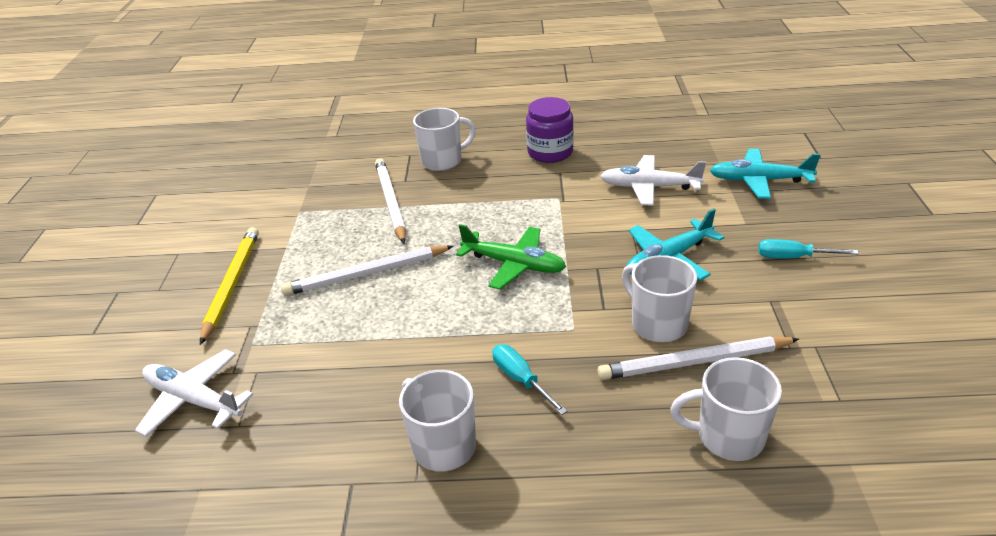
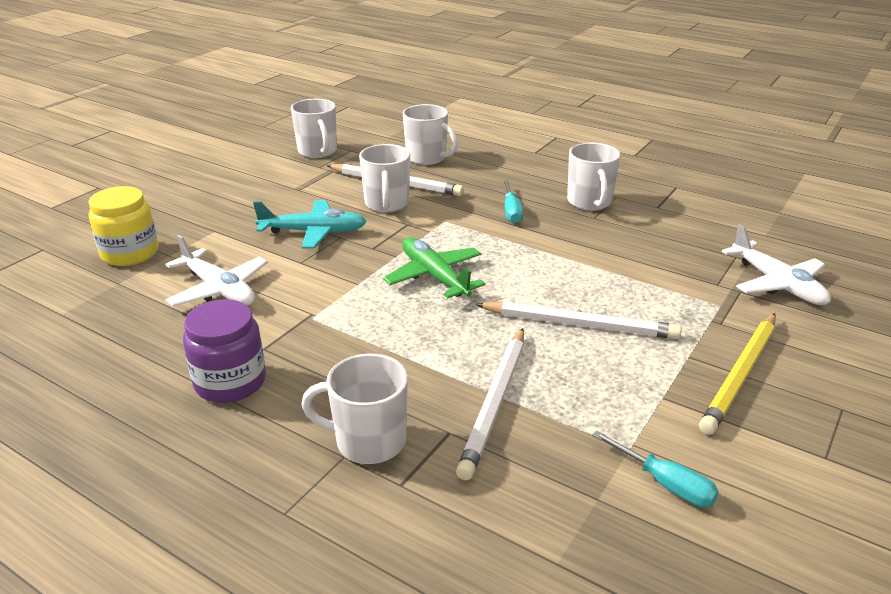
camera: 150 degrees left, 5 degrees down
turquoise plane [710,149,820,199] -> yellow jar [89,186,158,266]
turquoise screwdriver [758,239,859,259] -> turquoise screwdriver moved to [592,430,719,507]
none -> white mug [291,99,337,158]

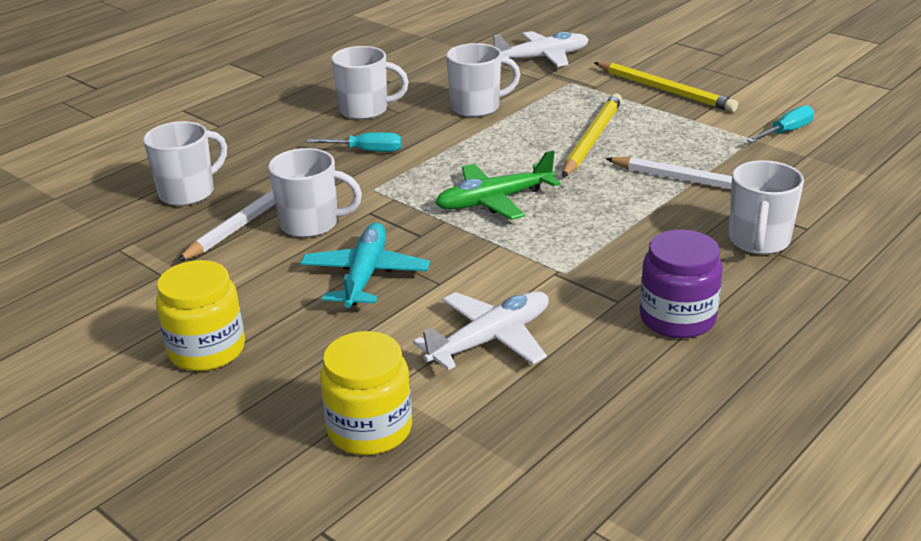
camera: 80 degrees left, 0 degrees up
white mug [291,99,337,158] -> white mug moved to [446,43,520,117]
white pencil [475,301,681,339] -> yellow pencil [562,93,622,177]
none -> yellow jar [156,260,245,371]

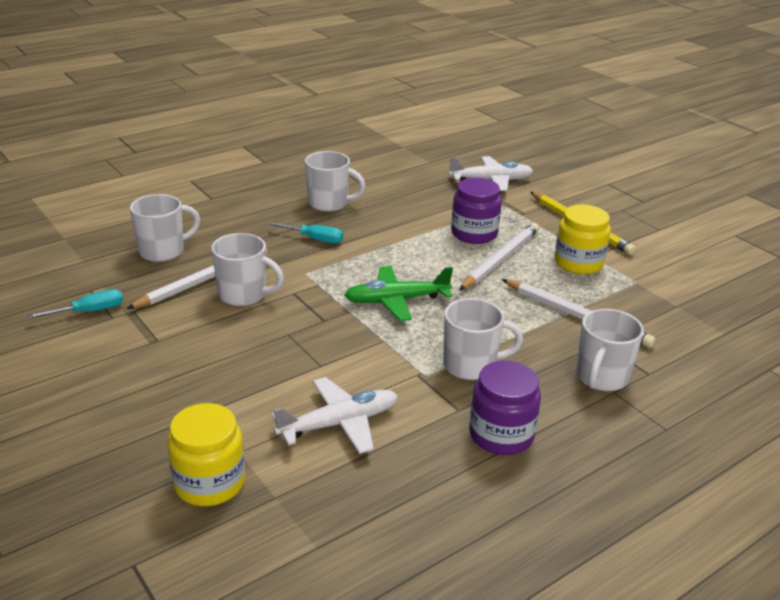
camera: 10 degrees right, 0 degrees up
yellow jar [156,260,245,371] -> yellow jar moved to [555,205,611,274]
turquoise plane [301,223,430,308] -> none
white mug [446,43,520,117] -> white mug moved to [443,298,523,380]
yellow pencil [562,93,622,177] -> white pencil [459,223,539,290]
turquoise screwdriver [747,105,814,143] -> turquoise screwdriver moved to [27,289,123,319]
none -> purple jar [451,178,502,244]

